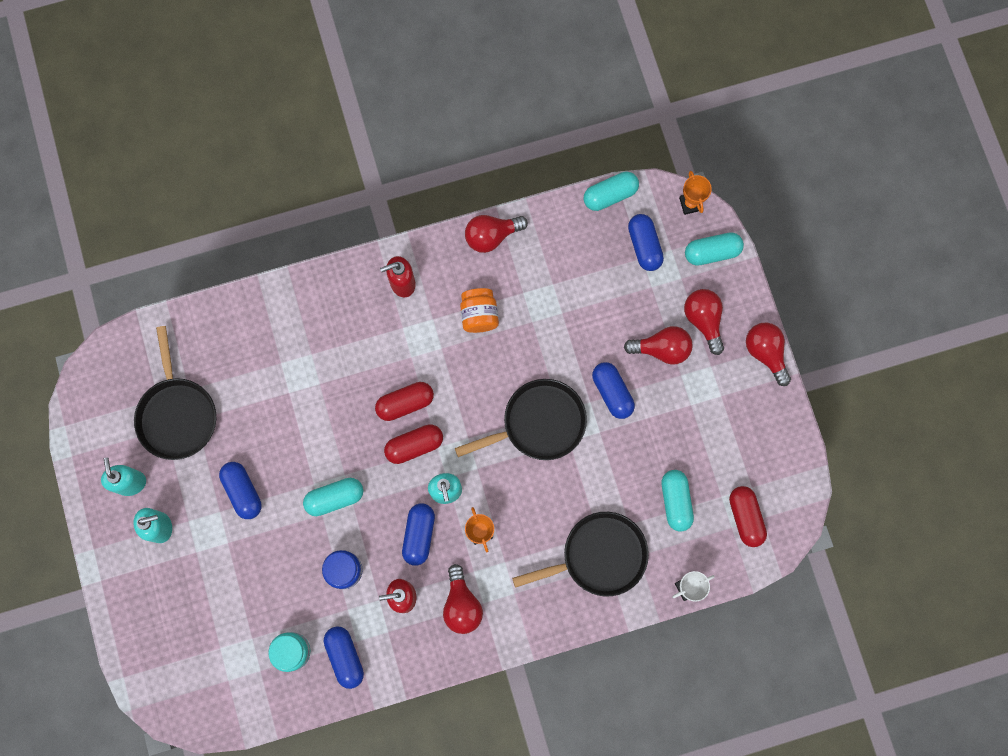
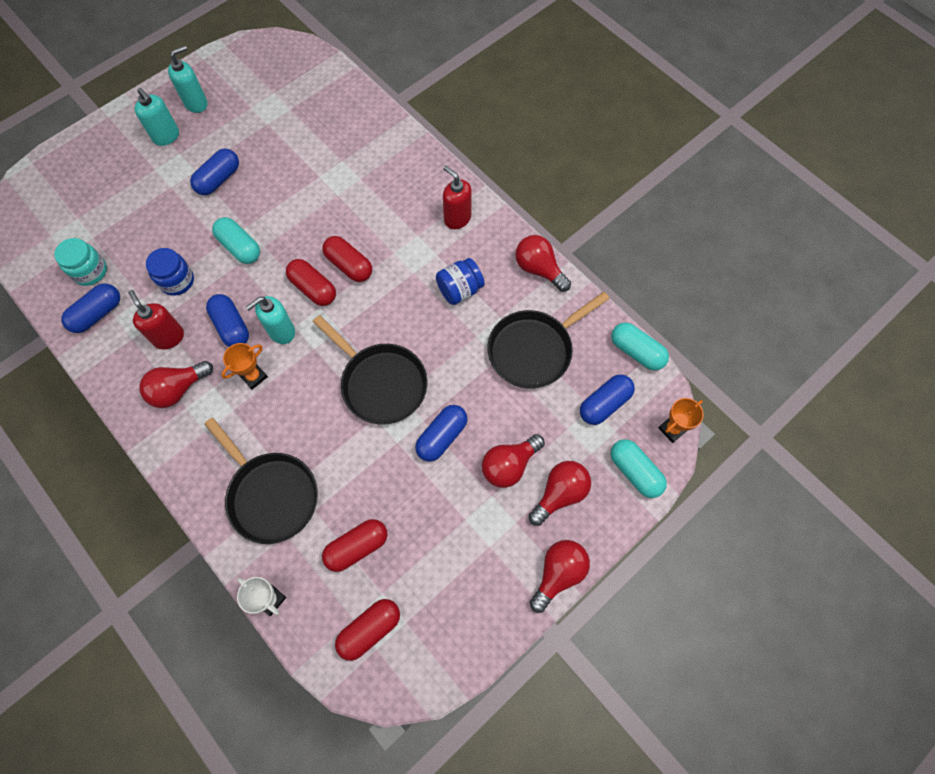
camera: 65 degrees right, 10 degrees down
black pan [134,326,216,460] -> black pan moved to [487,292,610,389]
blue capsule [402,503,435,566] -> blue capsule turned 75 degrees clockwise [206,294,249,347]
orange jar [460,288,499,333] -> blue jar [436,258,485,305]
red light bulb [624,326,692,365] -> red light bulb turned 75 degrees clockwise [482,434,545,488]
turquoise capsule [662,470,694,531] -> red capsule [322,519,387,572]

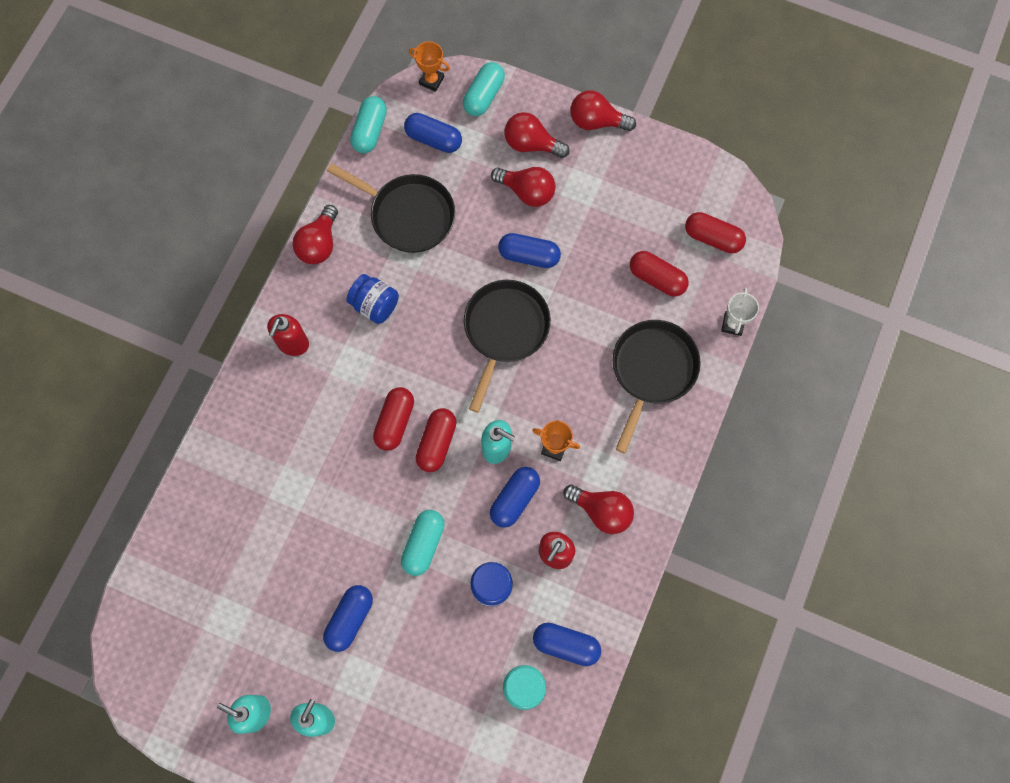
camera: 115 degrees left, 5 degrees up
blue capsule [190,148,239,195] -> blue capsule turned 75 degrees counterclockwise [323,585,373,652]

